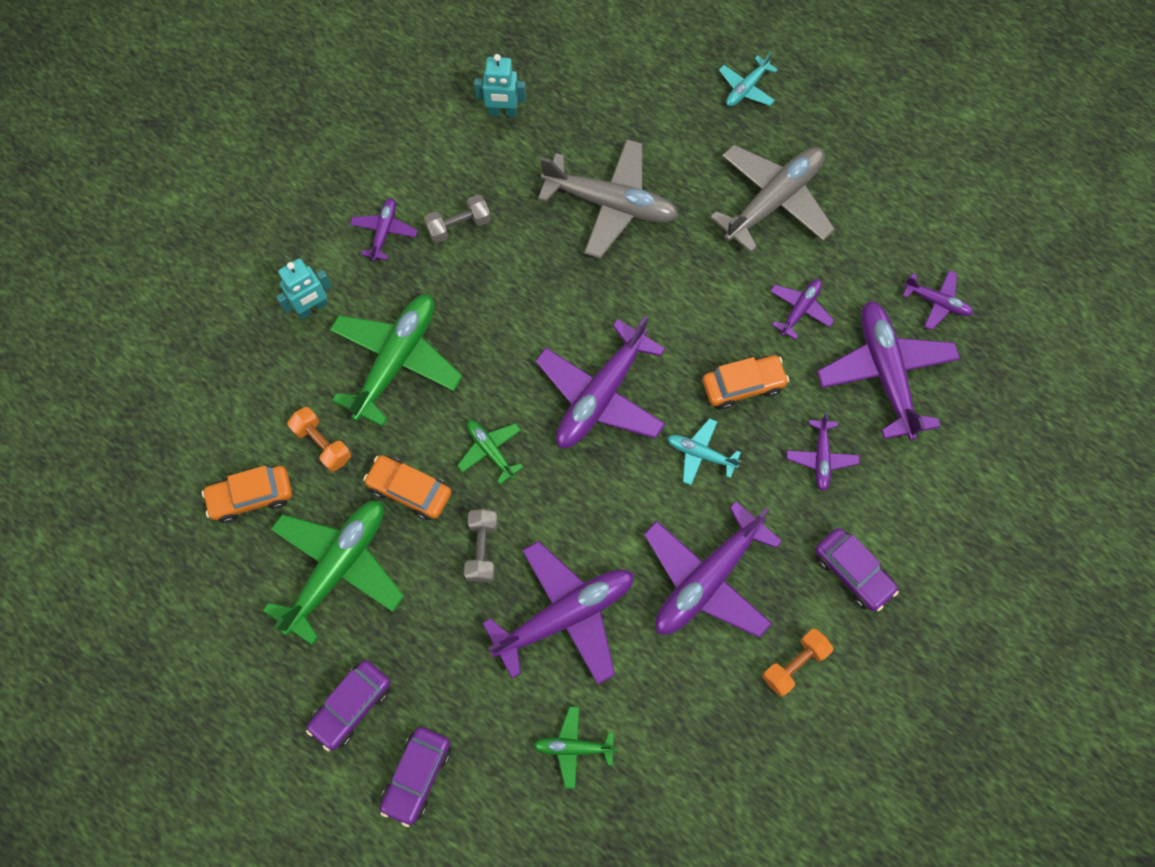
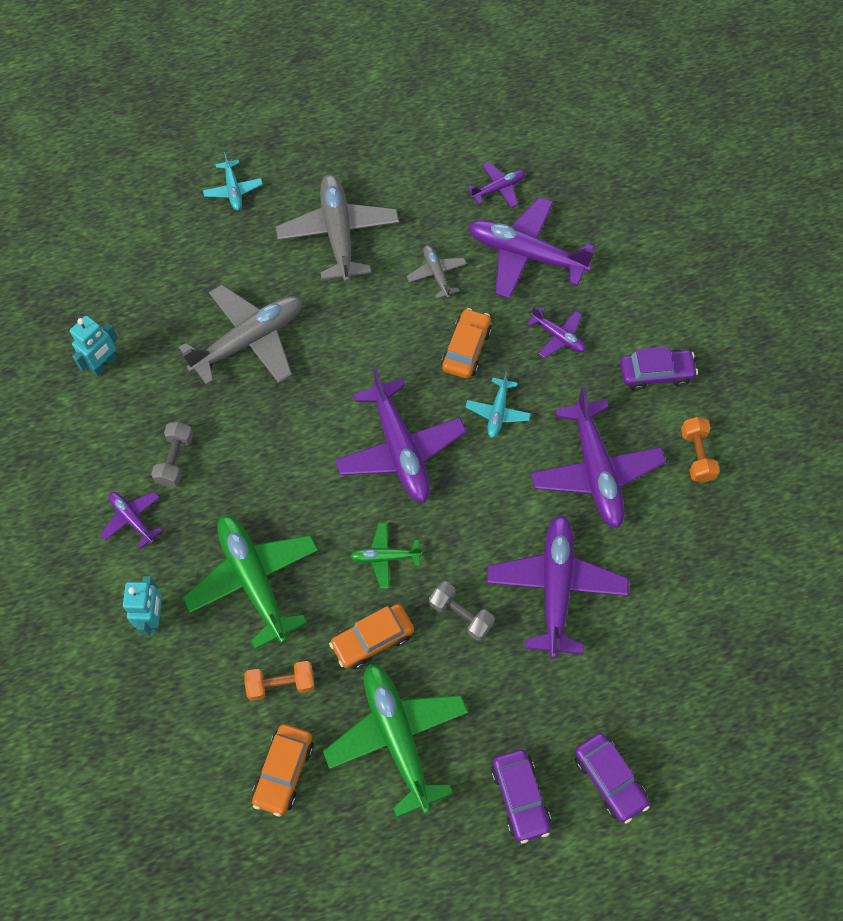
camera: 55 degrees left, 5 degrees down
green plane [534,706,617,789] -> none
turquoise plane [667,418,741,485] -> turquoise plane turned 45 degrees counterclockwise [466,372,531,438]
purple plane [770,279,834,340] -> grey plane [406,245,467,299]

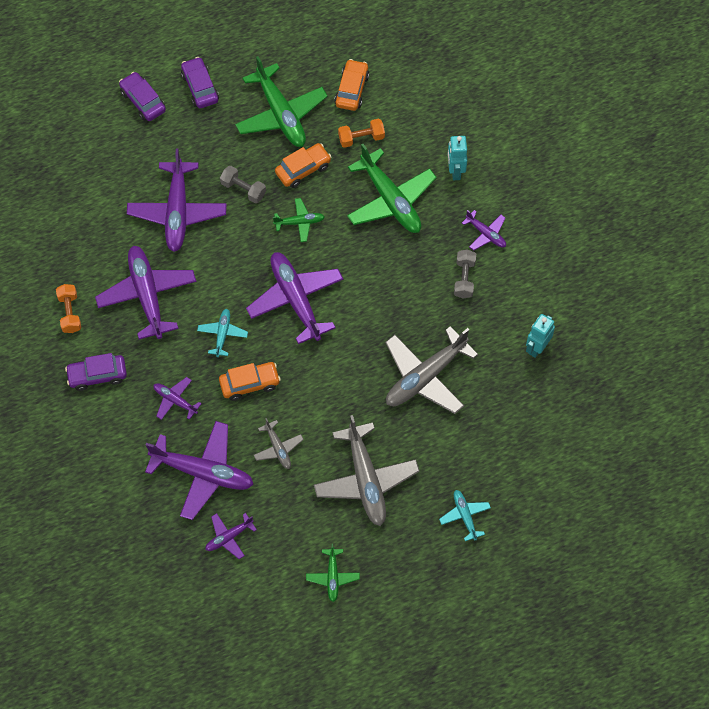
camera: 175 degrees right, 0 degrees up
orange car [441,308,492,378] -> orange car turned 120 degrees counterclockwise [219,362,281,401]
none -> green plane [306,544,360,602]

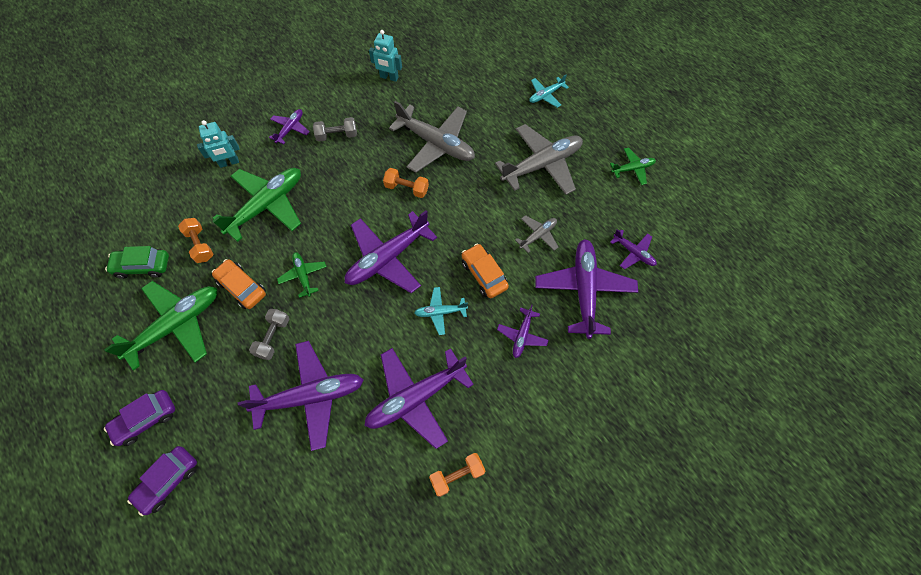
camera: 105 degrees left, 0 degrees up
purple car [65,353,127,391] -> none
orange car [334,59,369,111] -> green car [105,246,169,279]
none -> orange dumbbell [383,168,429,198]

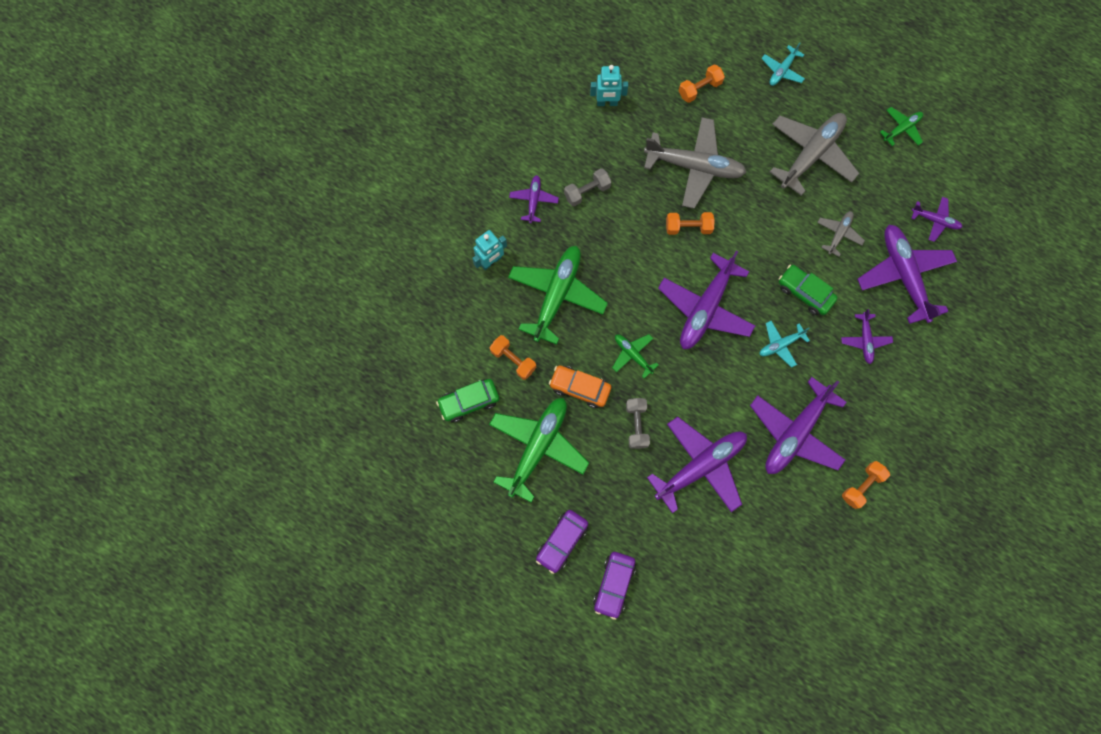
camera: 20 degrees left, 10 degrees up
orange car [462,243,509,298] -> green car [779,265,838,315]
none -> orange dumbbell [678,65,725,103]

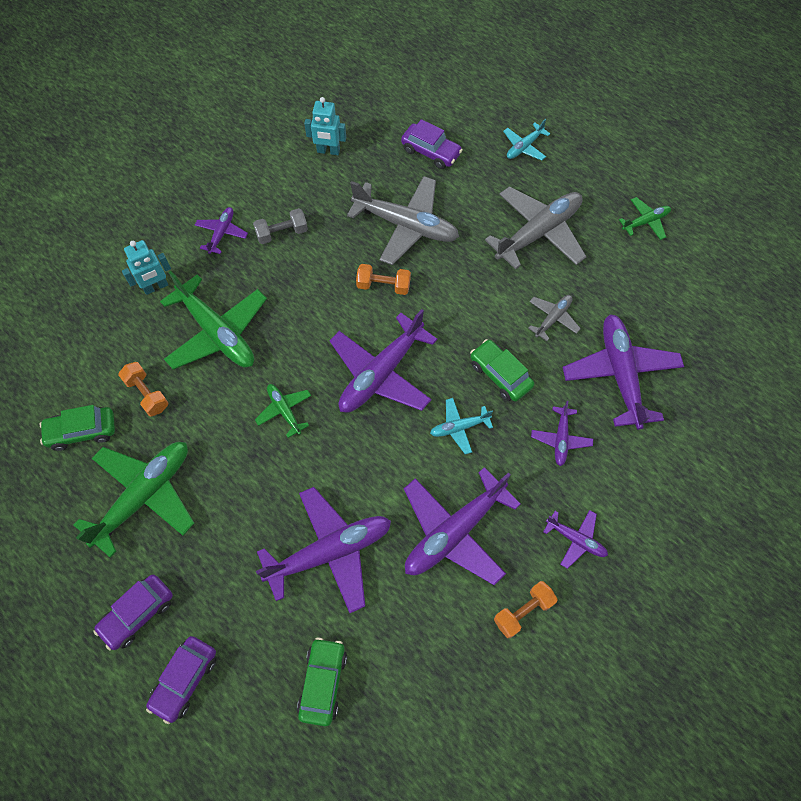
camera: 10 degrees right, 10 degrees down
green plane [508,246,608,345] -> green plane turned 105 degrees clockwise [160,271,267,370]
orange car [549,365,611,408] -> none
grey dumbbell [626,398,650,449] -> none
orange dumbbell [678,65,725,103] -> purple car [401,119,463,169]
purple plane [911,197,962,242] -> purple plane moved to [543,510,608,569]
none -> green car [297,638,347,727]

